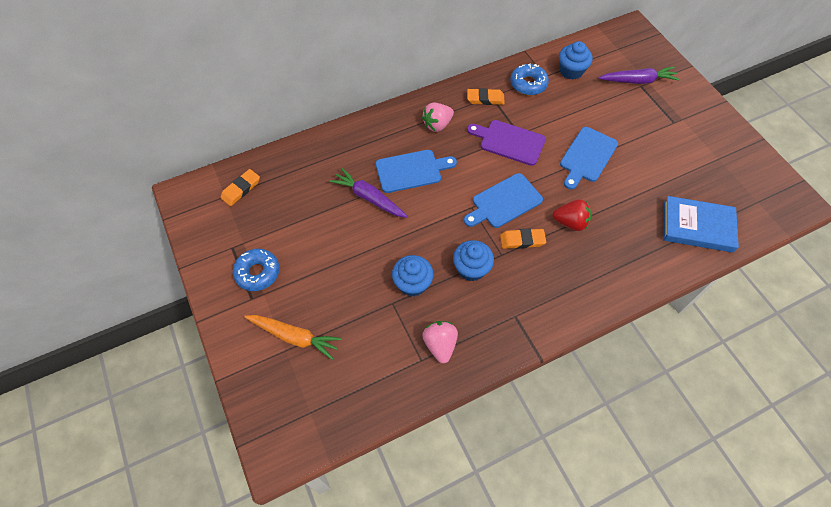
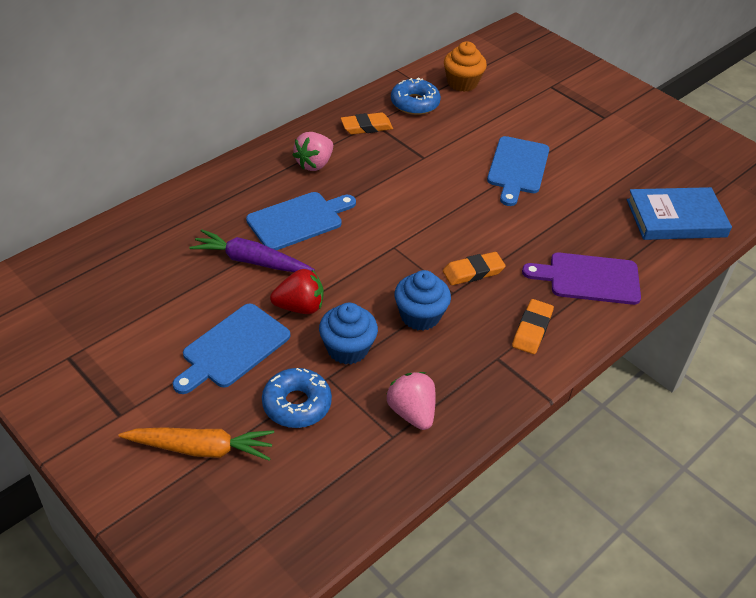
camera: 20 degrees left, 15 degrees down
orange eraser [220,169,260,206] -> orange eraser moved to [512,299,554,354]
blue donut [233,249,279,291] -> blue donut moved to [262,368,332,428]
blue cutting board [464,173,543,228] -> blue cutting board moved to [173,303,290,394]
purple cutting board [467,120,546,166] -> purple cutting board moved to [522,253,641,305]
red strawberry [553,199,591,231] -> red strawberry moved to [270,269,323,314]
blue cupcake [559,41,593,80] -> orange cupcake [444,41,487,92]
purple carrot [598,67,680,84] -> none

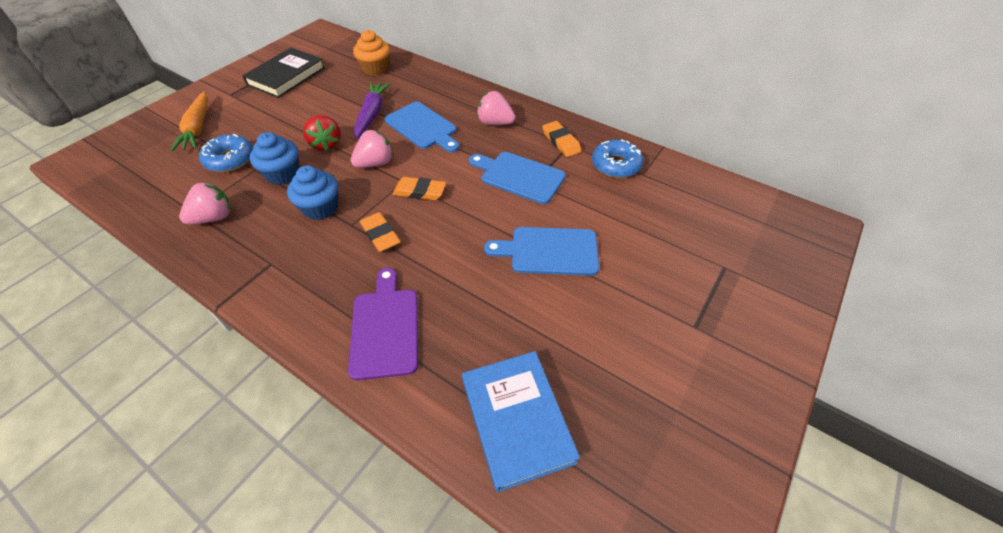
camera: 80 degrees right, 5 degrees up
blue cutting board [173,303,290,394] -> blue cutting board moved to [469,152,566,204]
orange cupcake [444,41,487,92] -> orange cupcake moved to [353,30,390,76]
orange eraser [512,299,554,354] -> orange eraser moved to [393,177,446,200]
none -> black book [242,48,325,98]
none -> pink strawberry [351,130,393,168]

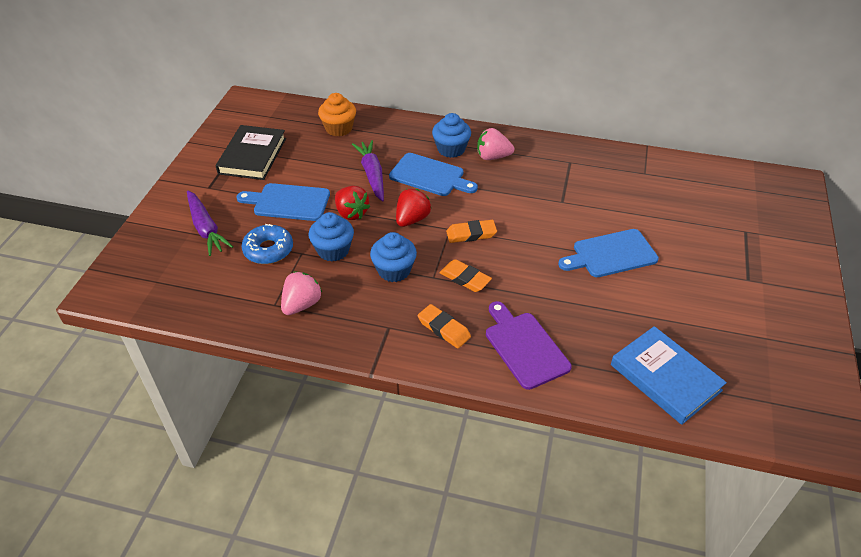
camera: 20 degrees left, 5 degrees down
orange carrot [171,91,208,151] -> purple carrot [187,190,233,256]
pink strawberry [351,130,393,168] -> red strawberry [396,189,432,227]
blue cutting board [469,152,566,204] -> blue cutting board moved to [236,183,330,221]
orange eraser [542,121,581,157] -> orange eraser moved to [418,304,471,348]
blue donut [592,139,643,178] -> none
none -> blue cupcake [432,113,471,158]

